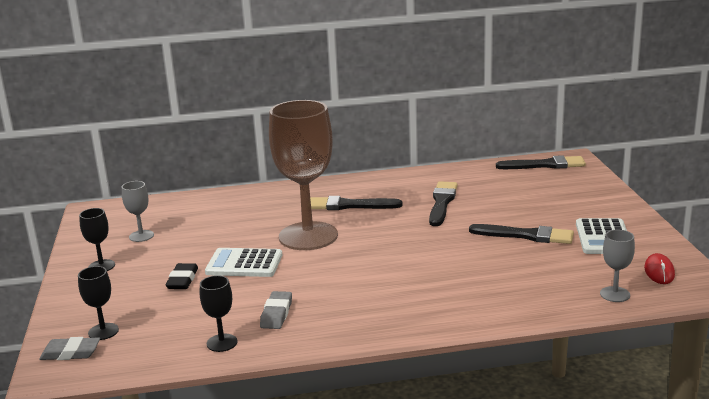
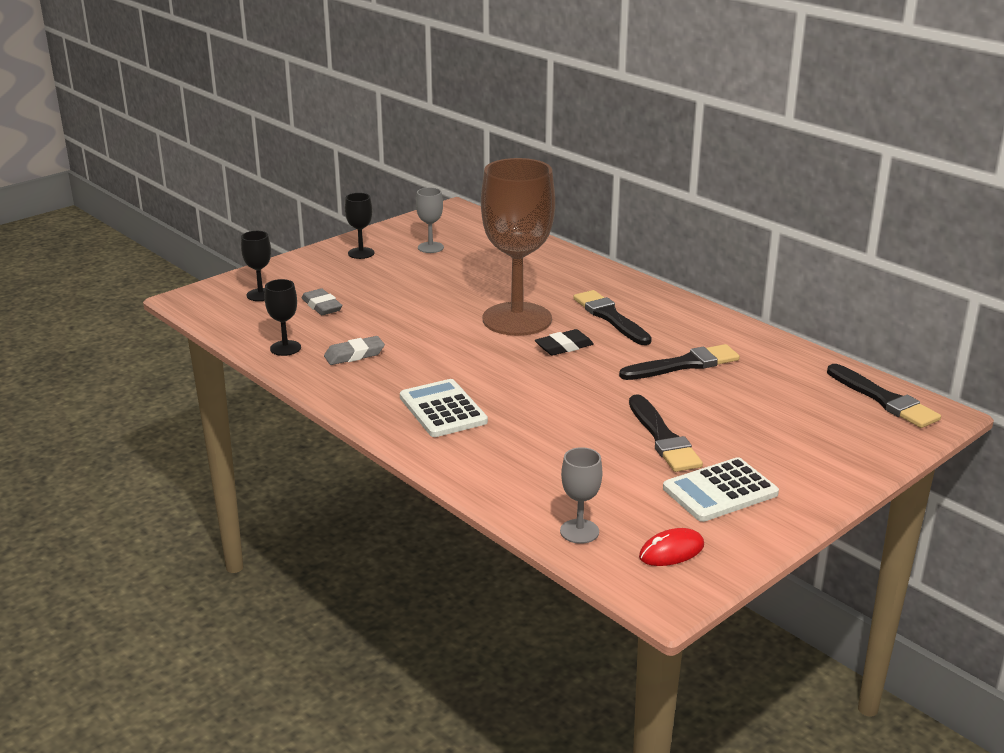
camera: 55 degrees right, 5 degrees up
grey eraser [39,337,100,360] -> grey eraser moved to [302,288,342,315]
black eraser [165,263,198,289] -> black eraser moved to [535,329,594,355]
white calculator [205,248,282,277] -> white calculator moved to [400,379,488,437]

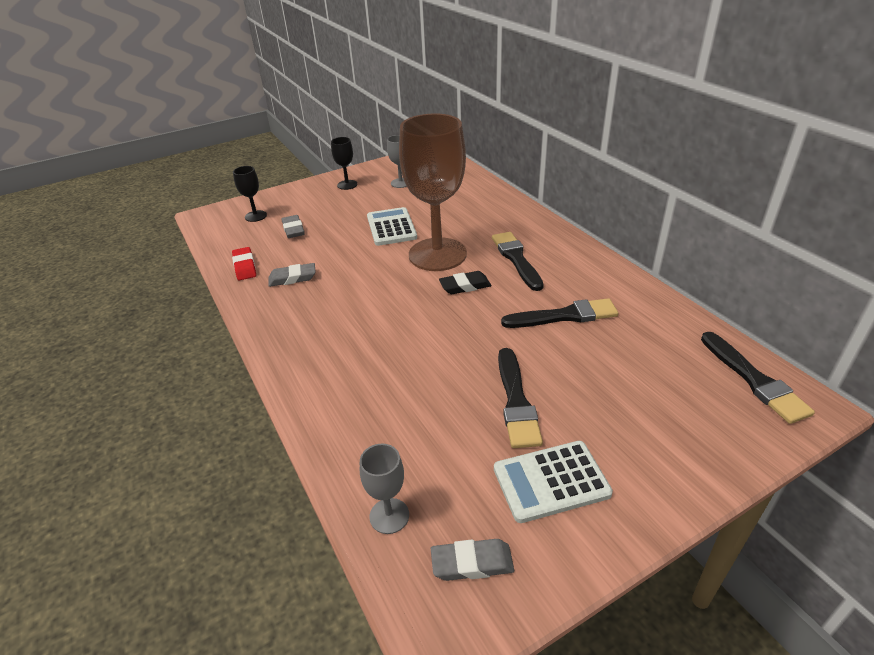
camera: 15 degrees right, 10 degrees up
black goblet [265,279,301,356] -> red eraser [232,247,256,280]
white calculator [400,379,488,437] -> white calculator moved to [367,207,417,246]
red mouse [639,528,704,566] -> grey eraser [431,539,514,581]

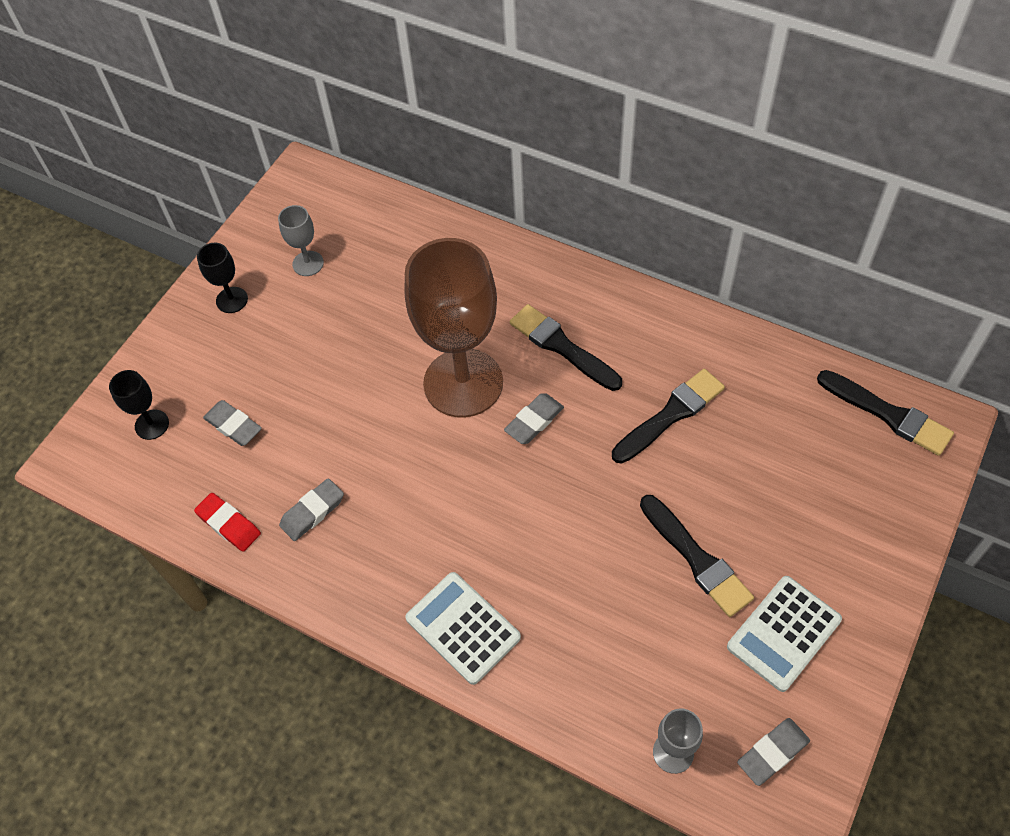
camera: 30 degrees left, 20 degrees up
white calculator [367,207,417,246] -> white calculator moved to [405,572,521,685]
black eraser [439,271,491,294] -> grey eraser [504,393,564,444]

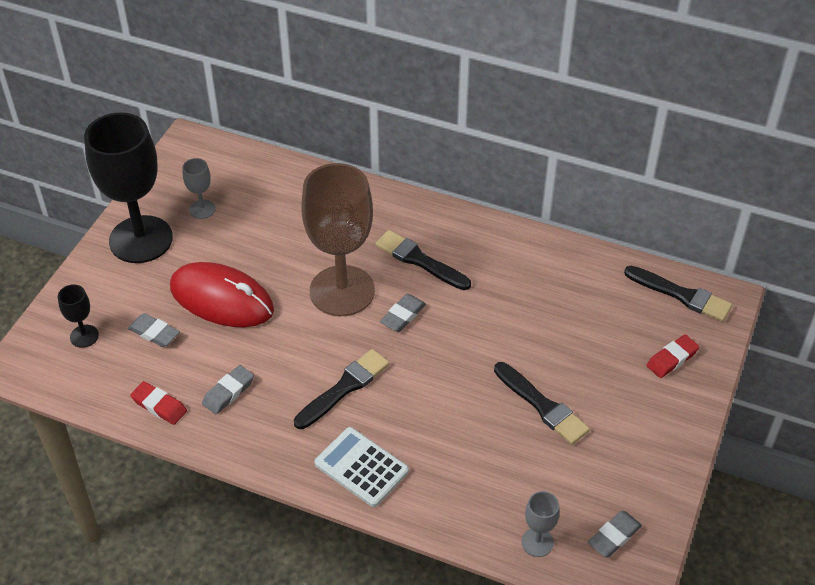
camera: 10 degrees left, 10 degrees down
black goblet [197,243,248,313] -> black goblet [84,112,173,263], size x2.36
black brush [612,369,725,464] -> black brush moved to [294,349,389,429]
white calculator [727,576,842,692] -> none
none -> red mouse [170,262,274,327]
none -> red eraser [646,335,699,378]

